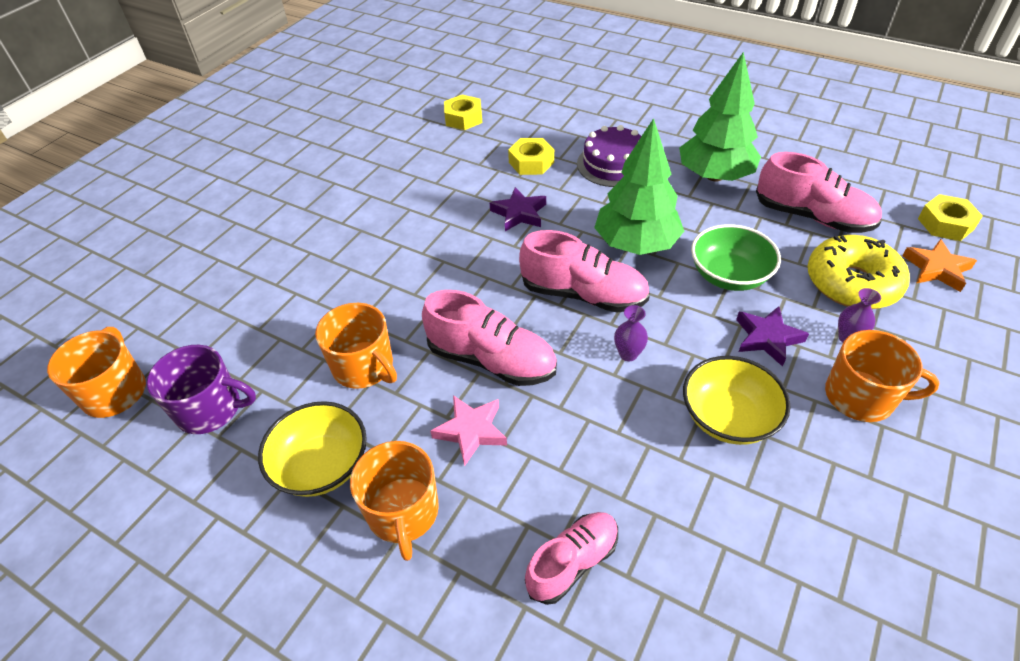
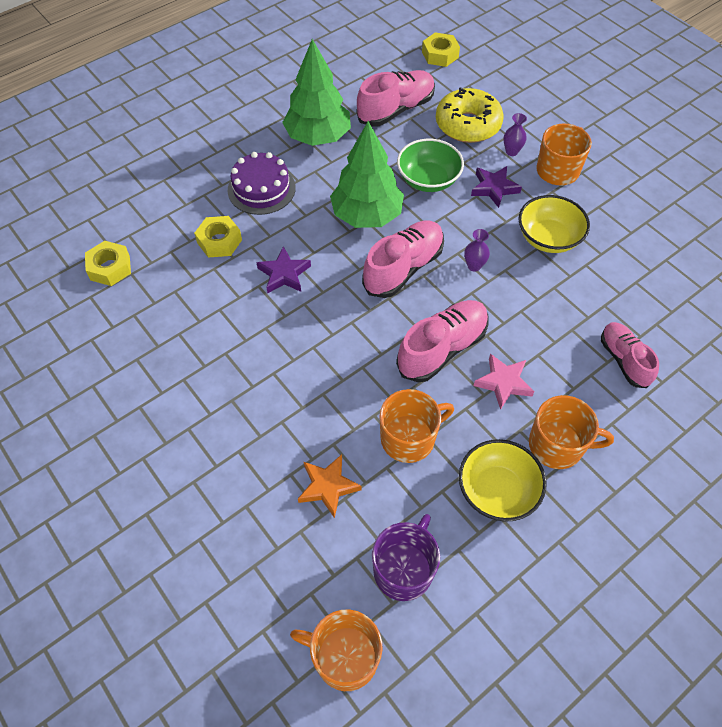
camera: 70 degrees left, 10 degrees up
orange star [902,239,977,292] -> orange star moved to [298,454,361,518]

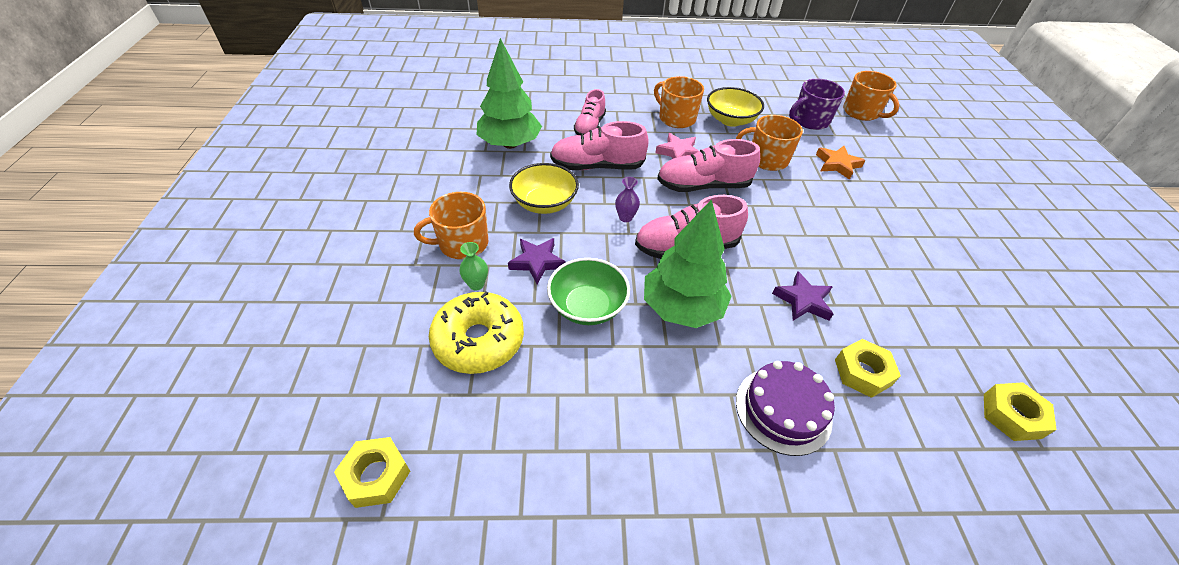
camera: 145 degrees left, 10 degrees down
green tree [282,39,351,146] -> green tree moved to [476,38,542,149]
pink shoe [357,70,435,127] -> pink shoe moved to [550,121,649,170]
purple vase [503,113,527,156] -> green vase [459,242,488,290]

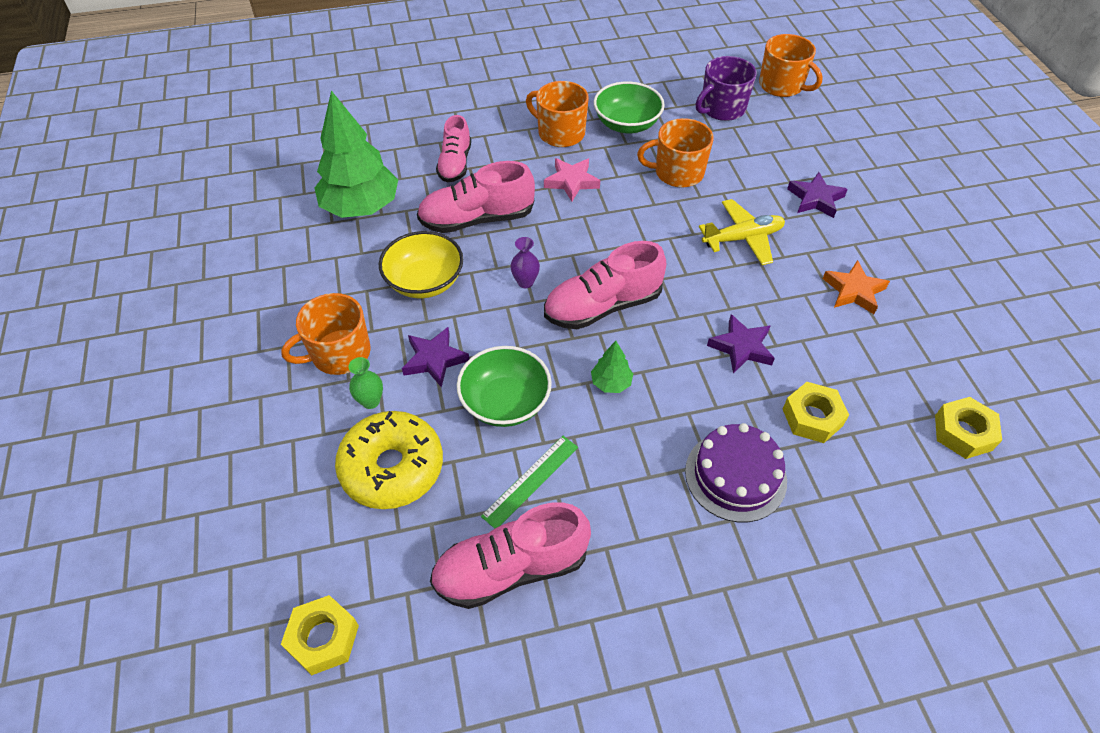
camera: 10 degrees left, 5 degrees up
green tree [644,199,732,328] -> green tree [591,341,633,393], size x0.44
pink shoe [657,139,760,192] -> pink shoe moved to [430,502,591,609]
yellow bowl [707,87,764,127] -> green bowl [594,81,665,133]
orange star [816,146,866,180] -> orange star moved to [822,260,890,314]
none -> green ruler [481,436,578,529]
none -> yellow plane [699,199,785,265]
none -> purple star [787,172,848,218]

